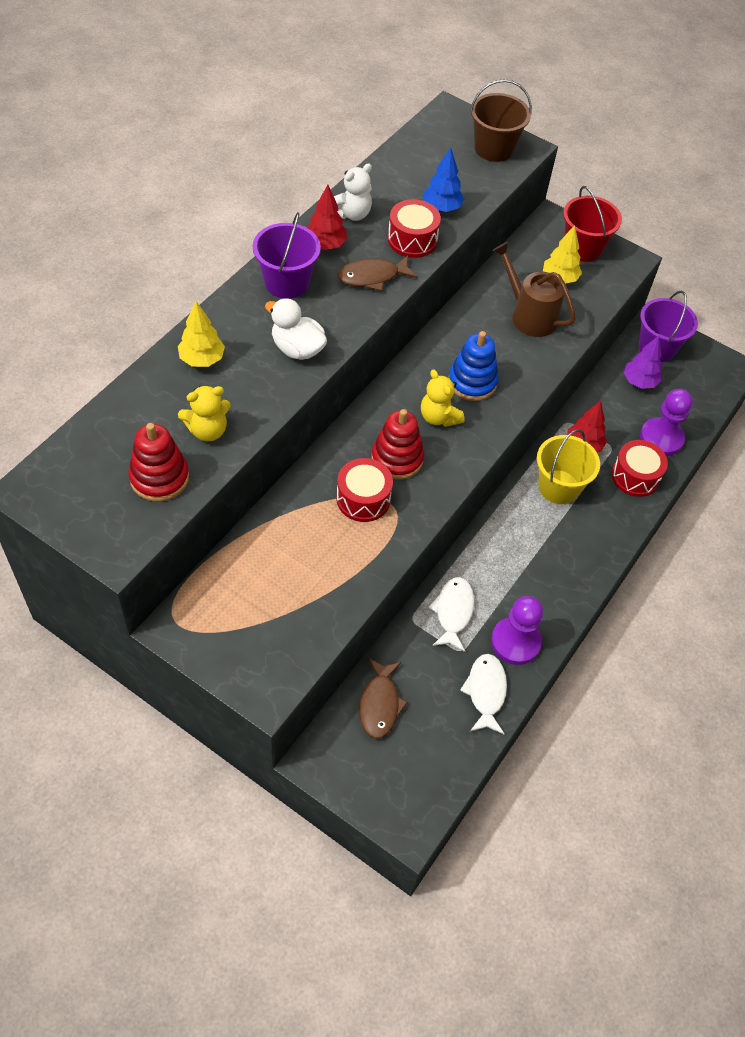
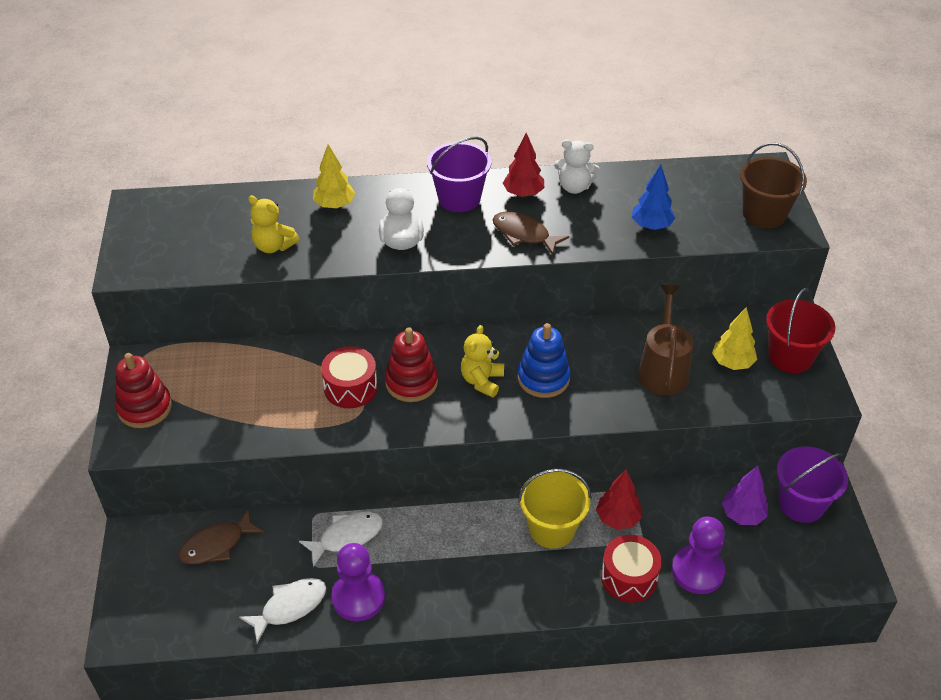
camera: 55 degrees right, 10 degrees down
red stacking toy [128,423,189,502] -> red stacking toy moved to [115,353,172,428]
red drum [388,199,441,258] -> none

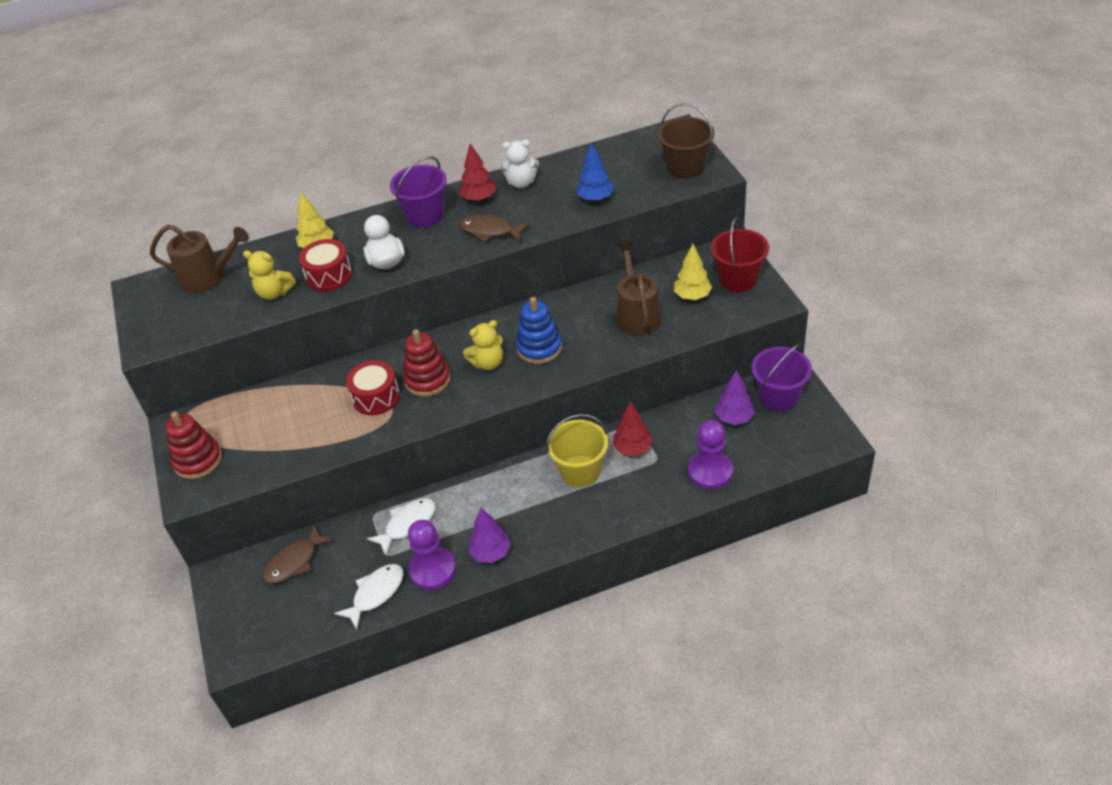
camera: 10 degrees left, 0 degrees up
yellow teddy bear [461,325,504,398] -> yellow teddy bear turned 120 degrees counterclockwise [463,320,503,370]
red drum [601,535,662,603] -> red drum moved to [299,239,352,291]
none -> brown watering can [150,224,249,293]
none -> purple tree [469,508,511,563]

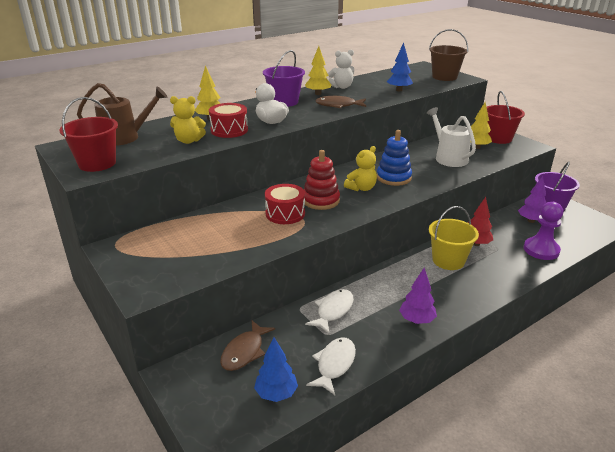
camera: 20 degrees left, 15 degrees down
red stacking toy [165,412,222,479] -> none
purple pawn [408,520,456,590] -> none
red tree [459,143,496,202] -> yellow tree [305,46,331,95]
brown watering can [617,241,661,336] -> white watering can [427,107,476,167]
none -> red bucket [59,97,118,172]
none -> blue tree [254,338,298,402]

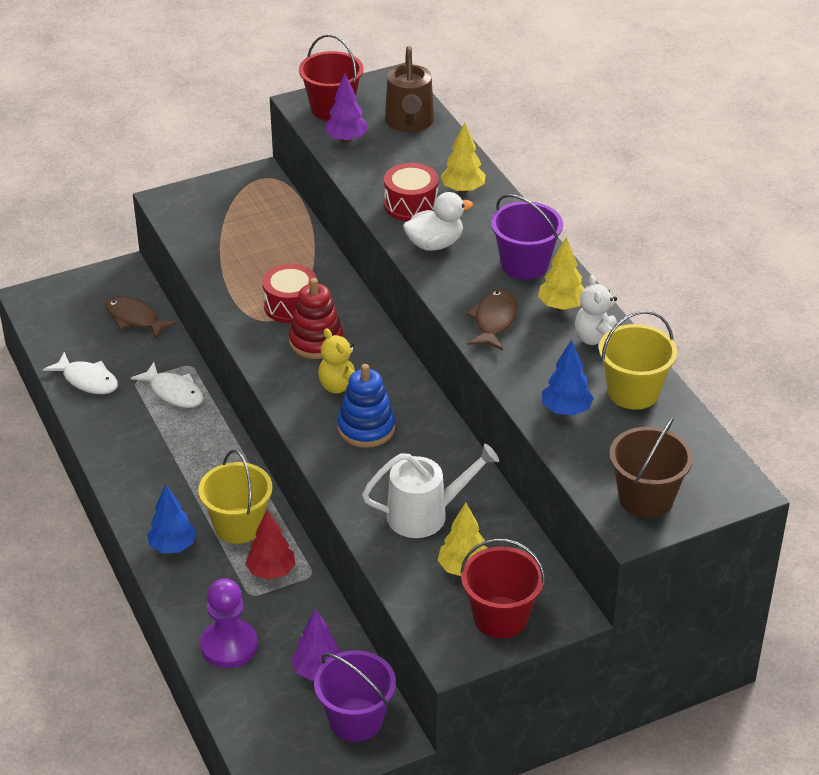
camera: 100 degrees right, 10 degrees up
yellow teddy bear [170,96,206,144] -> none
blue tree [254,338,298,402] -> blue tree moved to [147,484,197,553]
purple tree [399,267,437,324] -> purple tree moved to [325,73,369,143]
none -> yellow bucket [599,310,677,410]

